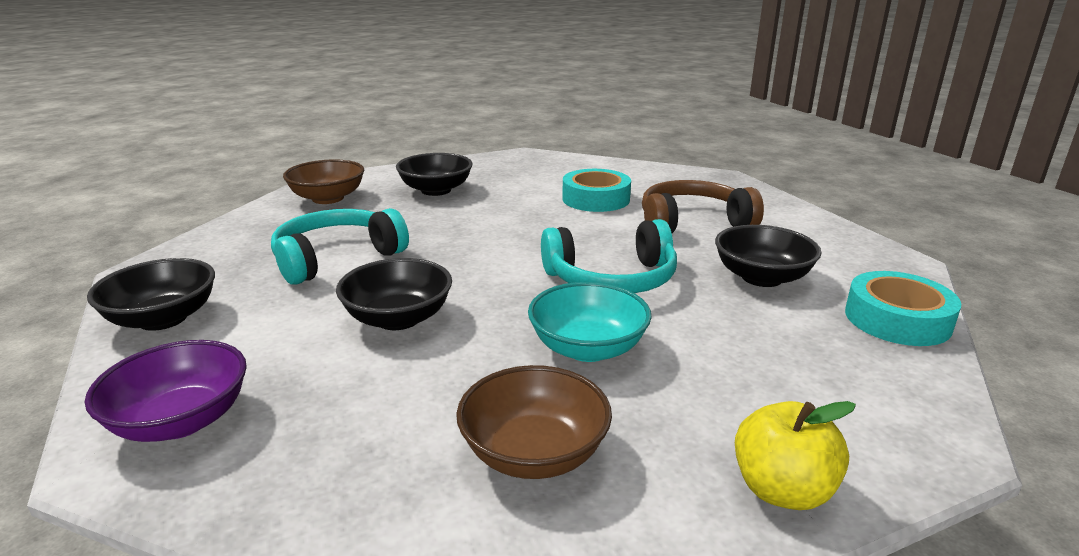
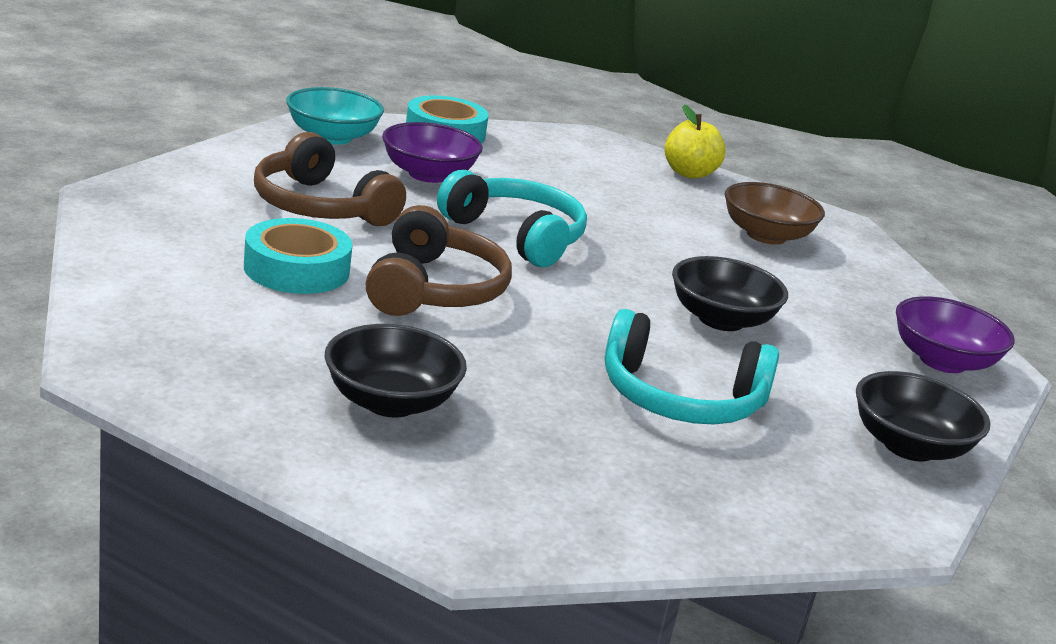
camera: 130 degrees left, 0 degrees up
brown bowl [283,159,364,204] -> none
turquoise bowl [528,282,652,362] -> turquoise bowl moved to [286,87,384,145]
black bowl [715,225,822,287] -> purple bowl [382,122,483,183]
none -> brown headphones [366,205,512,316]

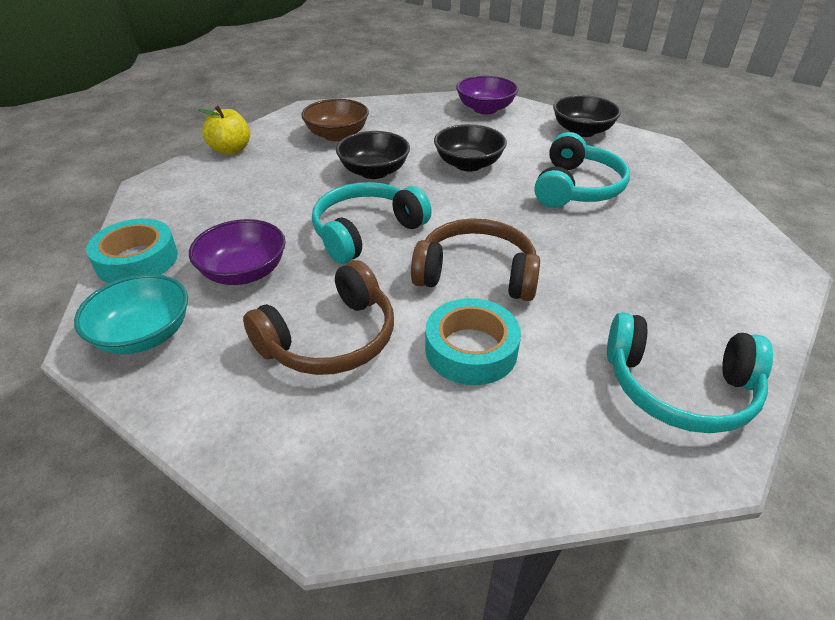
camera: 80 degrees left, 15 degrees up
black bowl [325,324,467,417] -> black bowl moved to [336,131,410,179]
none -> turquoise headphones [607,312,773,433]

